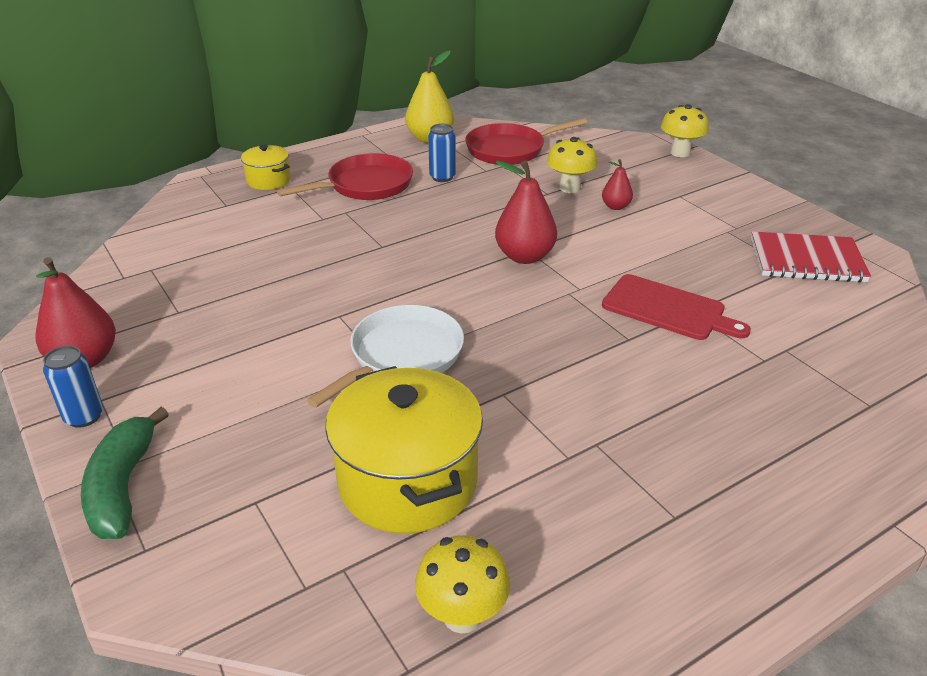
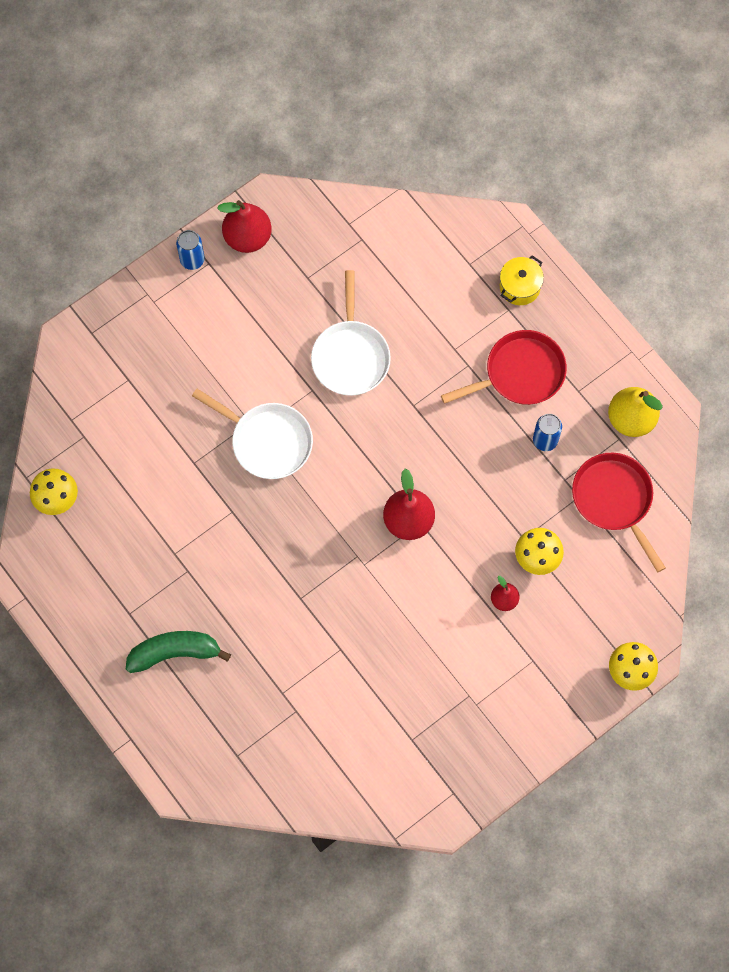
camera: 85 degrees right, 35 degrees up
green banana [81,407,169,539] -> green banana moved to [126,631,231,673]
red pan [277,153,413,200] -> red pan turned 75 degrees counterclockwise [441,330,567,405]
yellow pot [325,366,483,534] -> none
red cutting board [602,274,751,340] -> none
red notebook [751,232,871,283] -> none
none -> white pan [311,270,391,396]

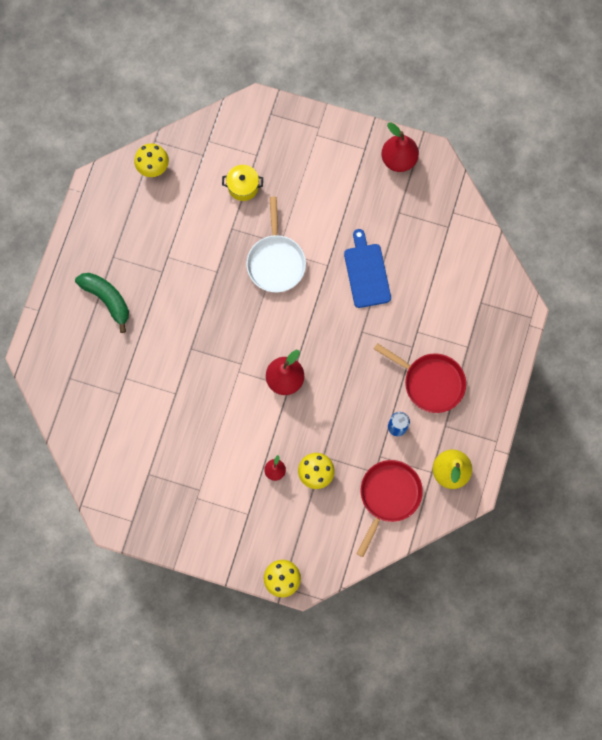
camera: 55 degrees right, 5 degrees up
blue can [176,230,205,270] -> none
white pan [311,270,391,396] -> blue cutting board [344,229,391,308]
yellow pot [500,255,544,305] -> yellow pot moved to [222,165,263,201]

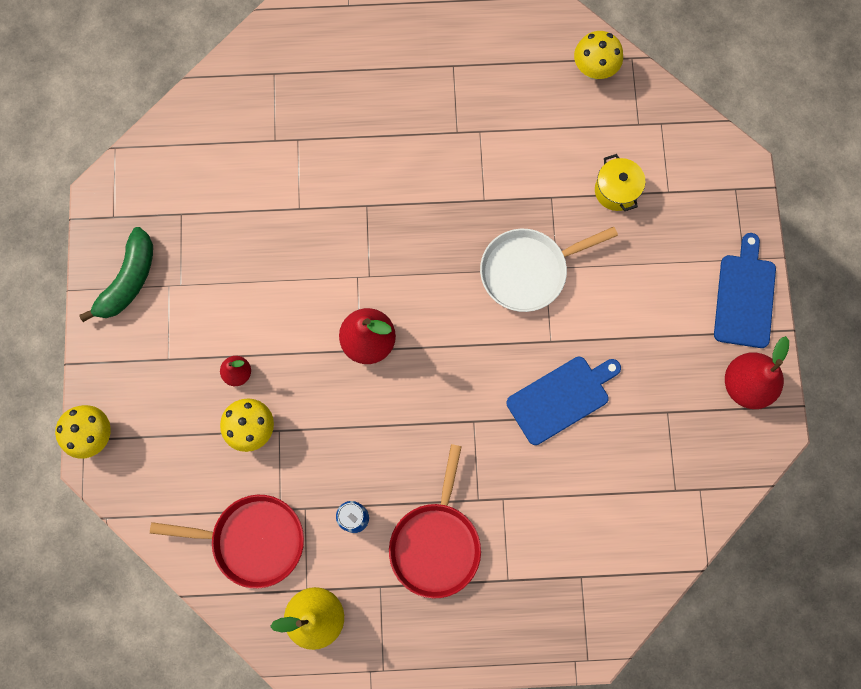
camera: 70 degrees right, 0 degrees up
green banana [75,273,129,333] -> green banana moved to [79,227,153,322]
none -> blue cutting board [714,233,776,348]

